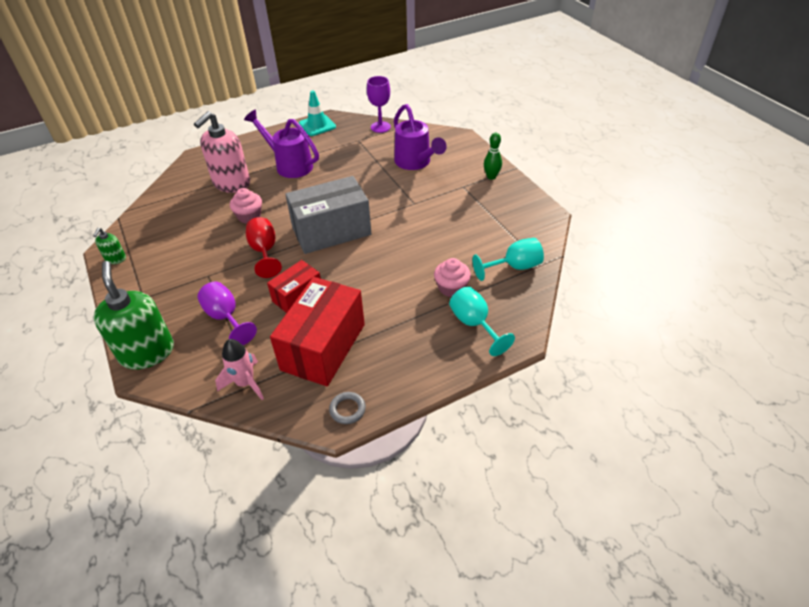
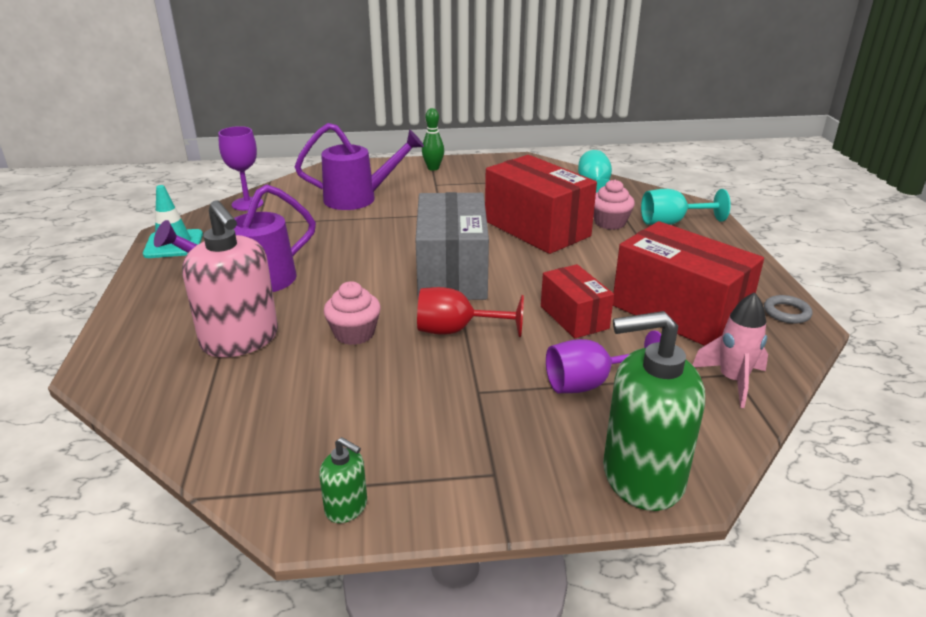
camera: 70 degrees left, 15 degrees down
none -> red box [485,155,597,254]

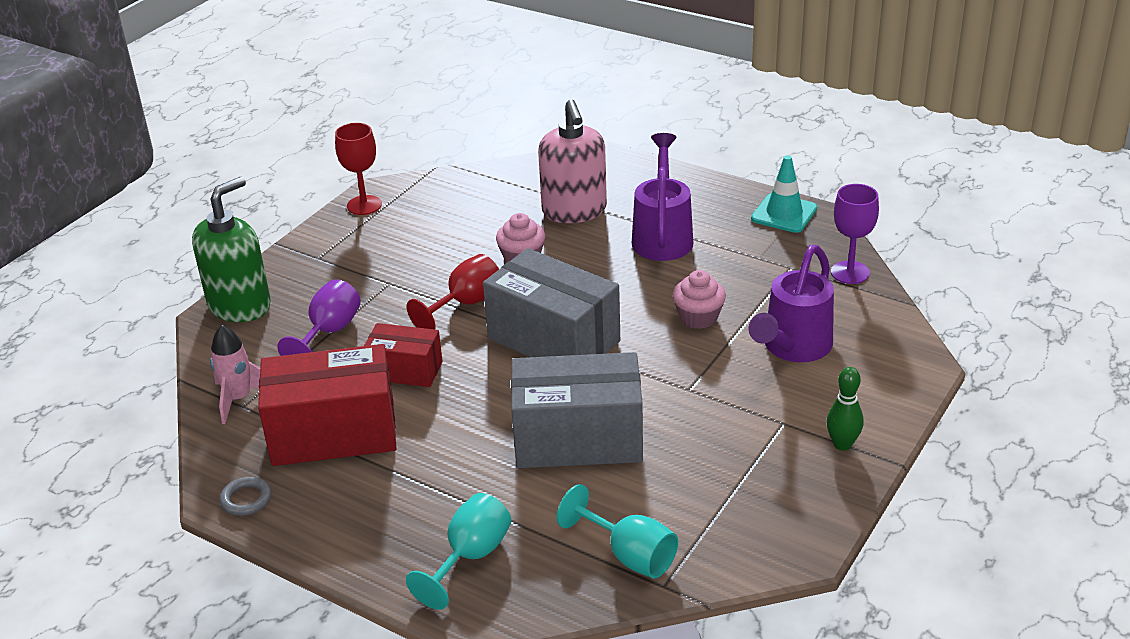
camera: 130 degrees right, 5 degrees up
pink soap dispenser [182,200,278,357] -> pink soap dispenser turned 105 degrees counterclockwise [538,99,607,223]
green soap dispenser [319,437,367,523] -> red goblet [335,123,382,215]
red box [485,155,597,254] -> grey box [511,352,643,468]
pink cupcake [594,179,635,230] -> pink cupcake moved to [673,270,726,329]

